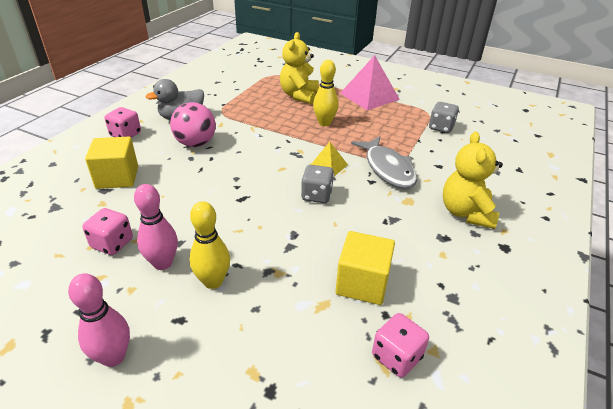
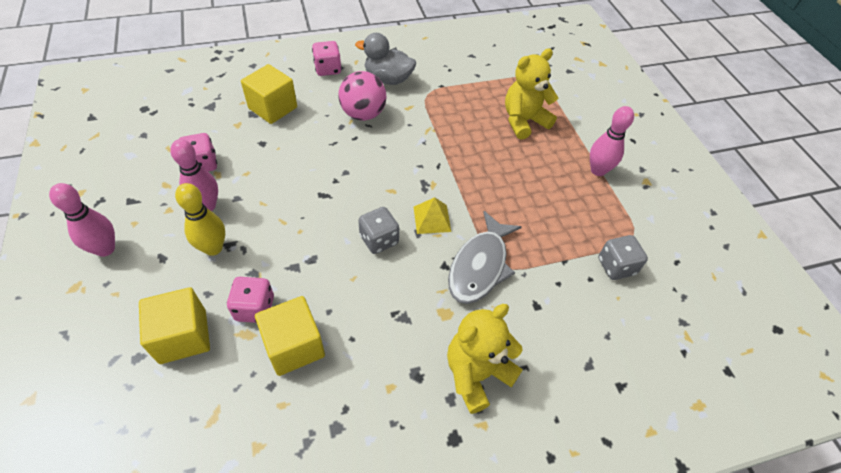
camera: 45 degrees right, 15 degrees up
yellow bowling pin [313,60,339,126] -> none
pink pyramid [340,55,400,110] -> pink bowling pin [590,106,634,176]
pink dice [372,313,429,378] -> pink dice moved to [227,277,274,323]
none -> yellow cube [139,287,210,364]

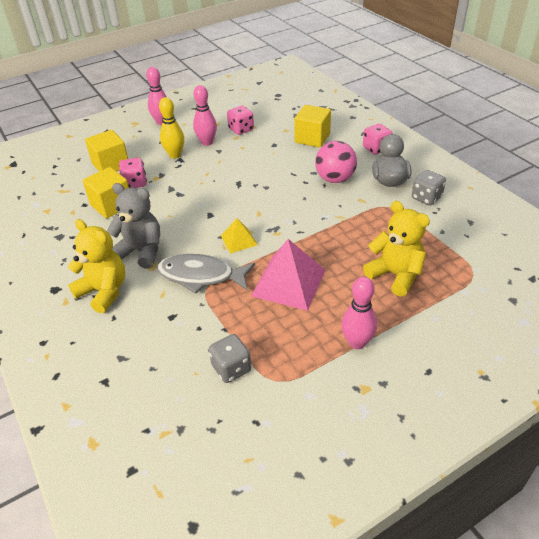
camera: 80 degrees right, 10 degrees down
grey dice [358,207,399,254] -> grey dice moved to [412,170,446,206]
none -> grey teddy bear [107,183,160,269]
none -> pink pyramid [251,239,325,311]

